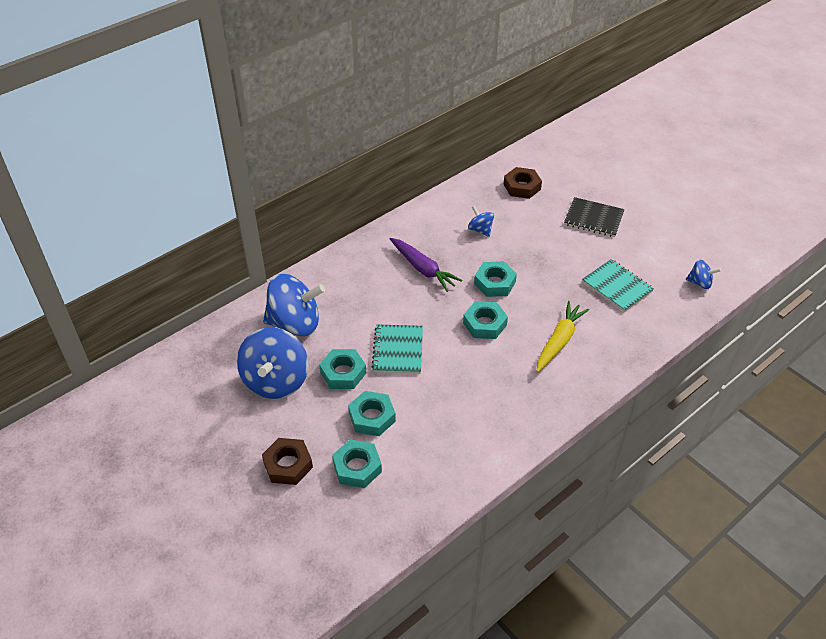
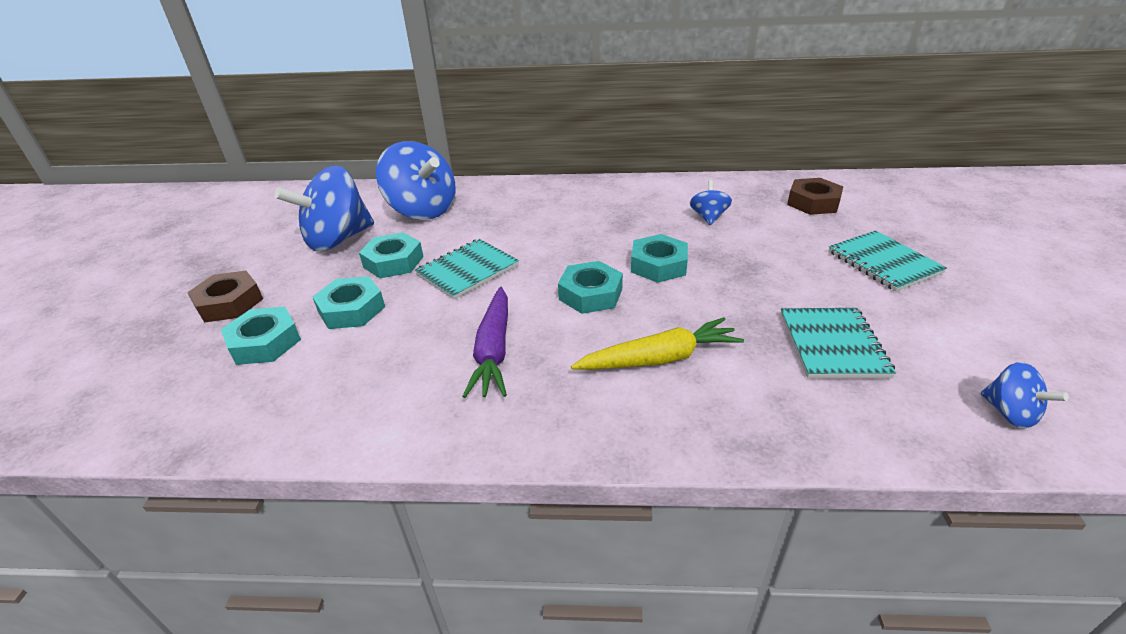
camera: 45 degrees right, 10 degrees down
purple carrot [390,238,463,292] -> purple carrot moved to [462,287,508,398]
black notebook [564,197,625,237] -> turquoise notebook [828,231,947,292]

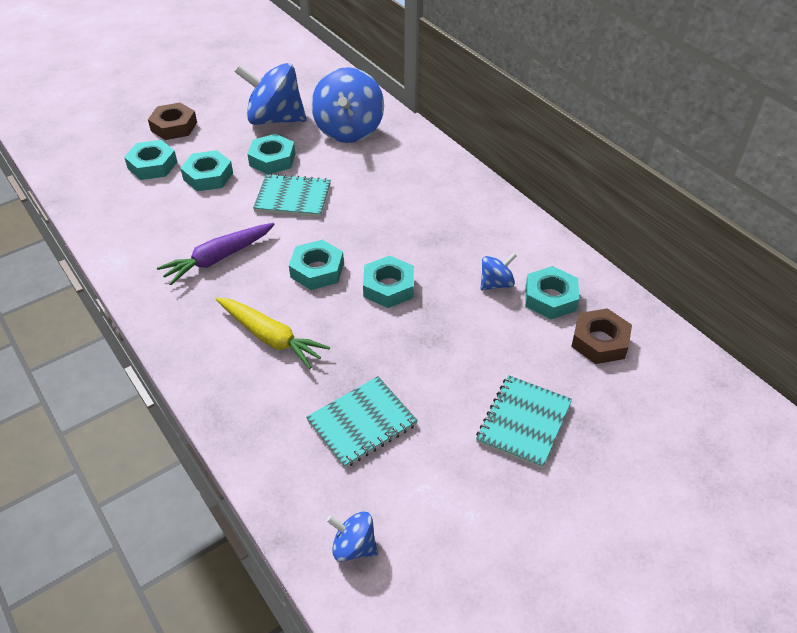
camera: 50 degrees right, 10 degrees up
blue spinning top [981,362,1069,429] -> blue spinning top turned 90 degrees clockwise [326,511,378,562]
none -> turquoise nut [525,266,579,319]

